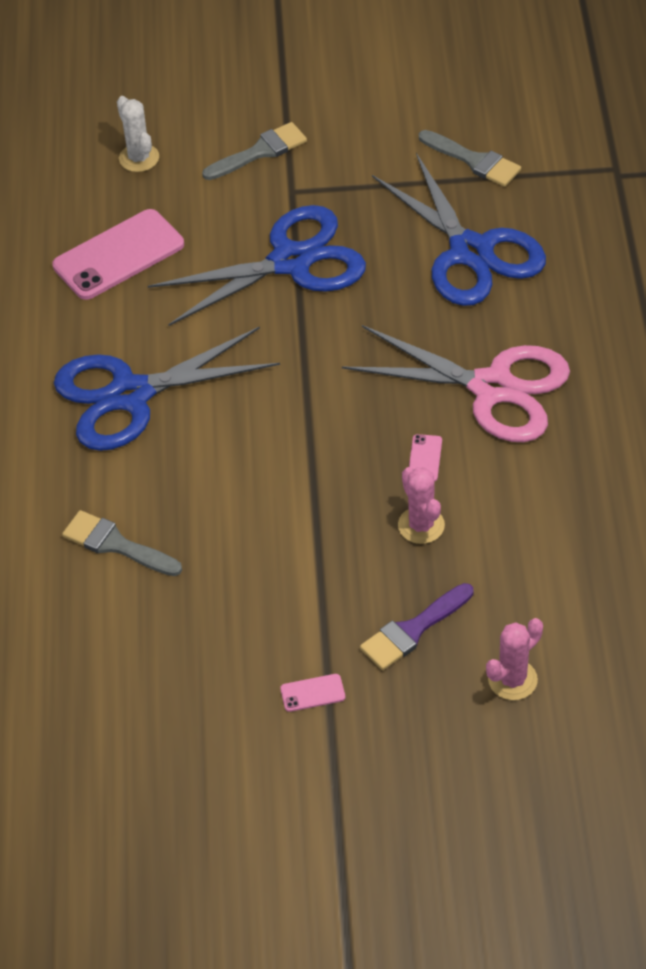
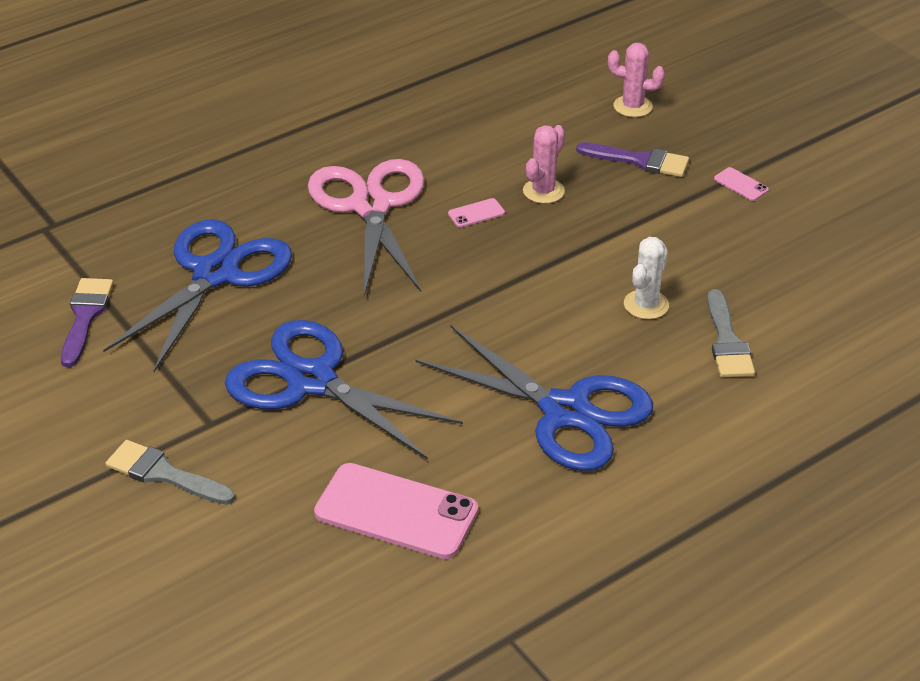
camera: 125 degrees left, 10 degrees down
white cactus [117,96,159,172] -> white cactus moved to [624,237,669,319]
grey brush [419,130,521,187] -> purple brush [61,278,113,367]

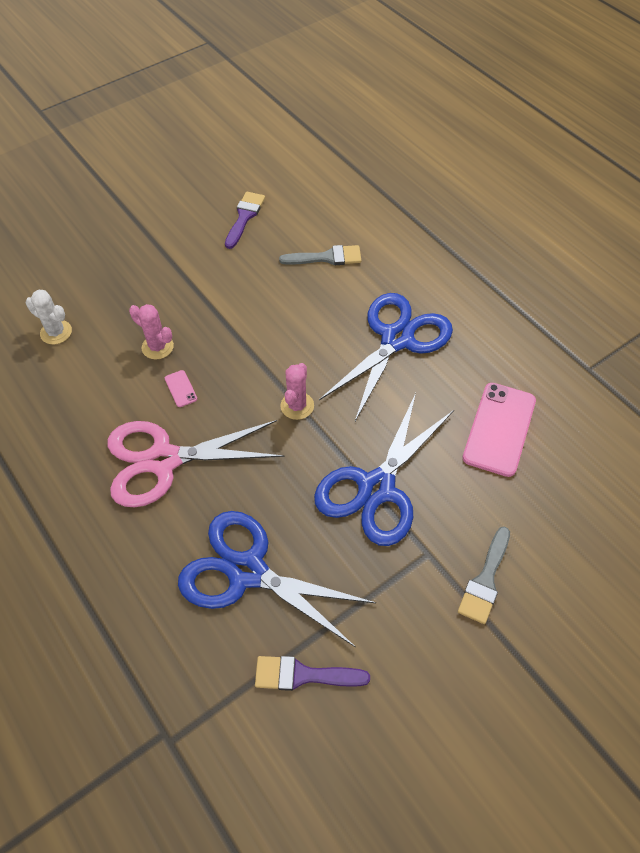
camera: 90 degrees left, 15 degrees up
purple brush [576,142,689,177] -> purple brush moved to [225,192,265,249]
pink cactus [608,43,665,117] -> pink cactus moved to [280,363,314,420]
white cactus [624,237,669,319] -> white cactus moved to [26,290,72,345]
pink phone [714,167,769,201] -> none

